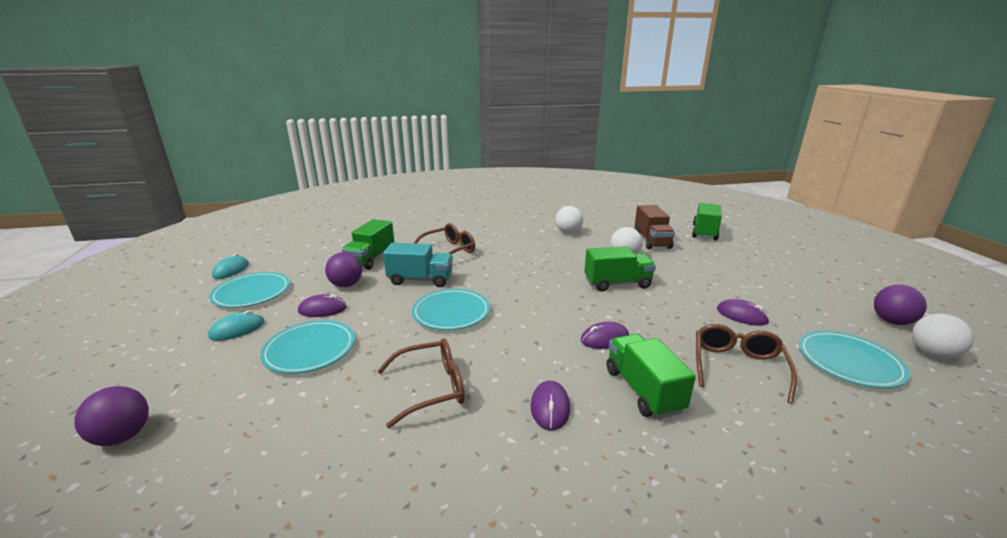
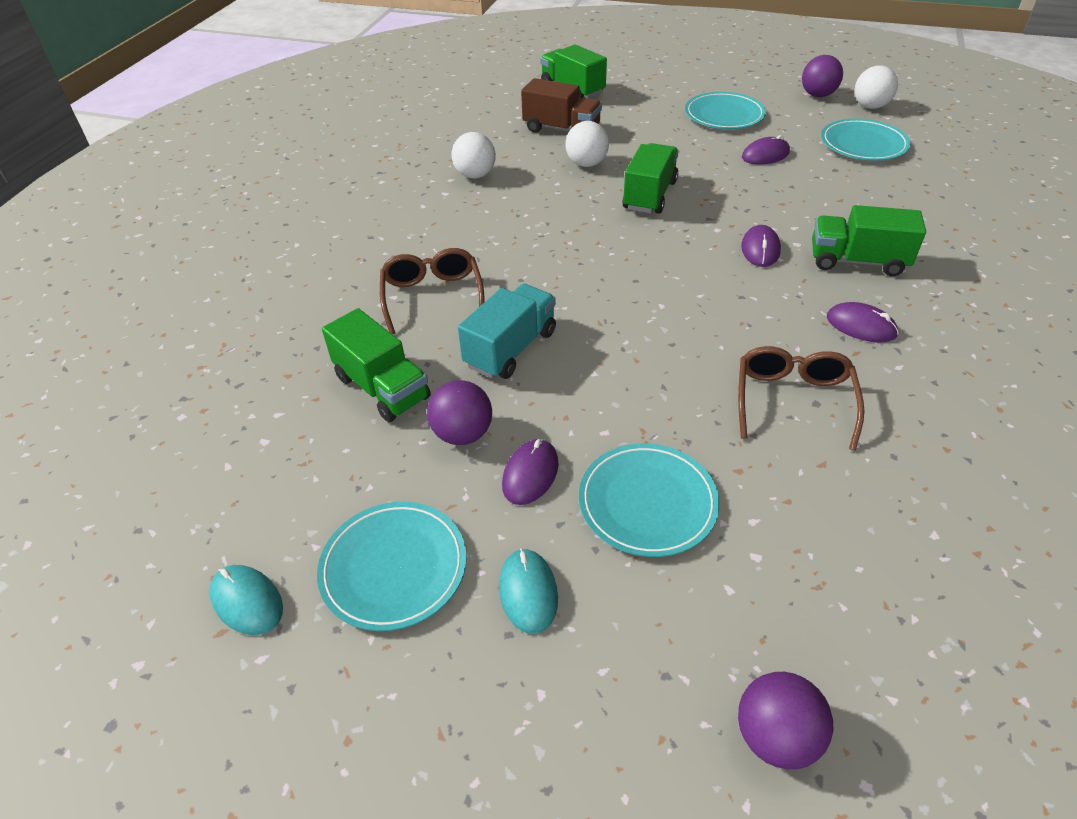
camera: 60 degrees left, 20 degrees up
turquoise plate [412,289,490,330] -> turquoise plate moved to [685,92,766,129]
brown glasses [696,324,797,404] -> none

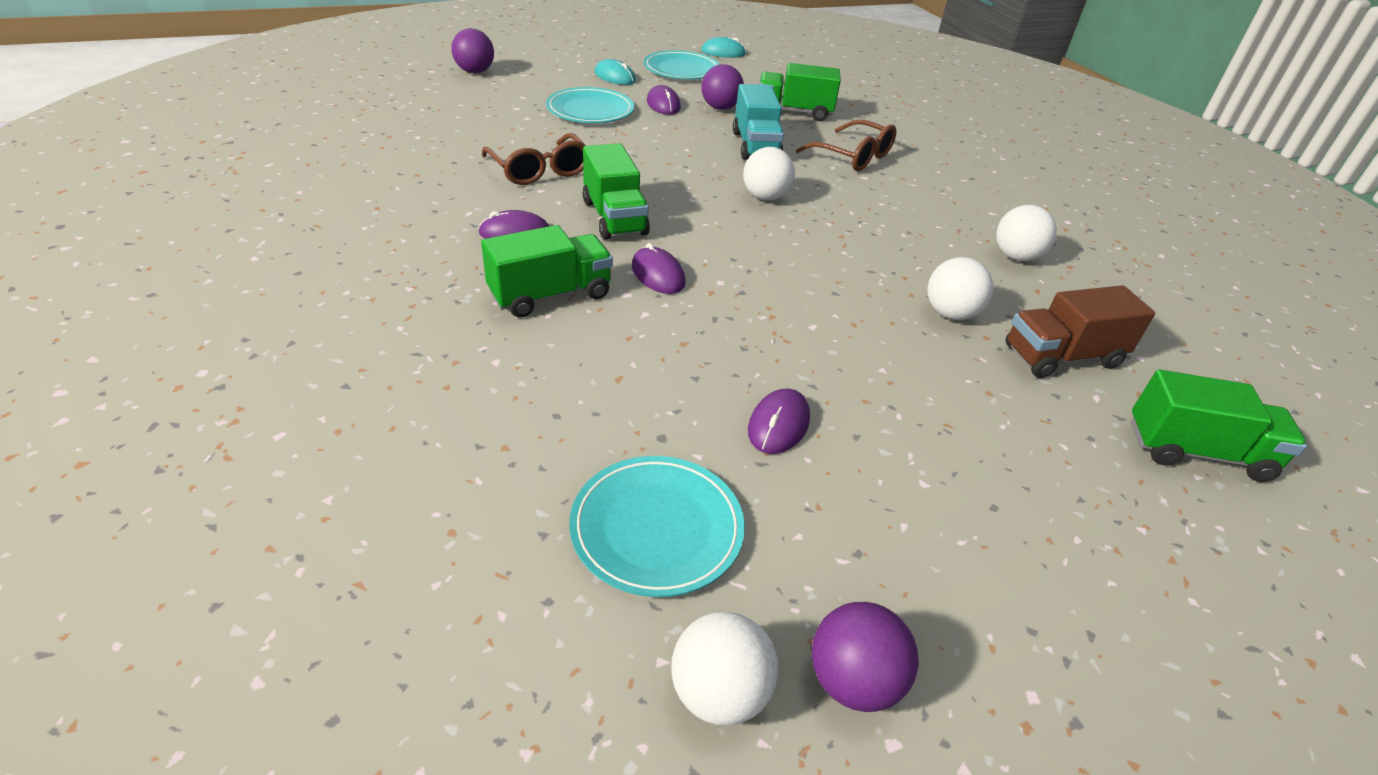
camera: 135 degrees right, 5 degrees down
green truck [622,143,679,214] -> green truck moved to [583,143,650,240]
turquoise plate [685,92,766,129] -> none
none -> white ball [743,147,795,200]

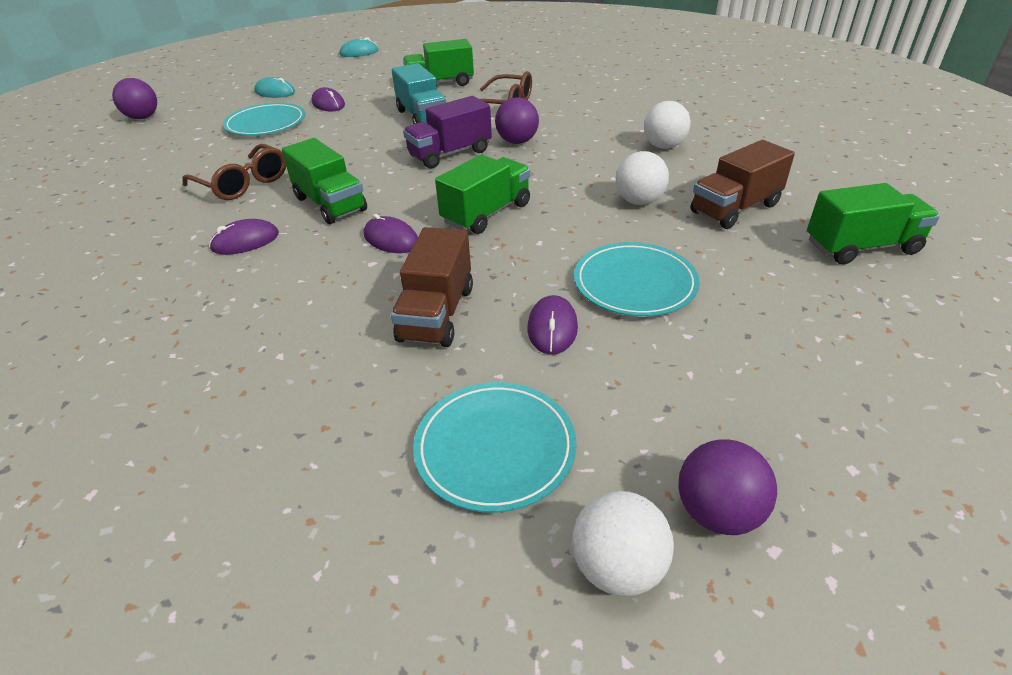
camera: 15 degrees left, 0 degrees up
green truck [481,225,613,318] -> green truck moved to [435,155,530,234]
turquoise plate [643,50,720,79] -> turquoise plate moved to [574,242,700,317]
purple ball [702,64,744,110] -> purple ball moved to [495,98,539,144]
white ball [743,147,795,200] -> purple truck [403,96,492,169]
none -> brown truck [391,227,473,347]

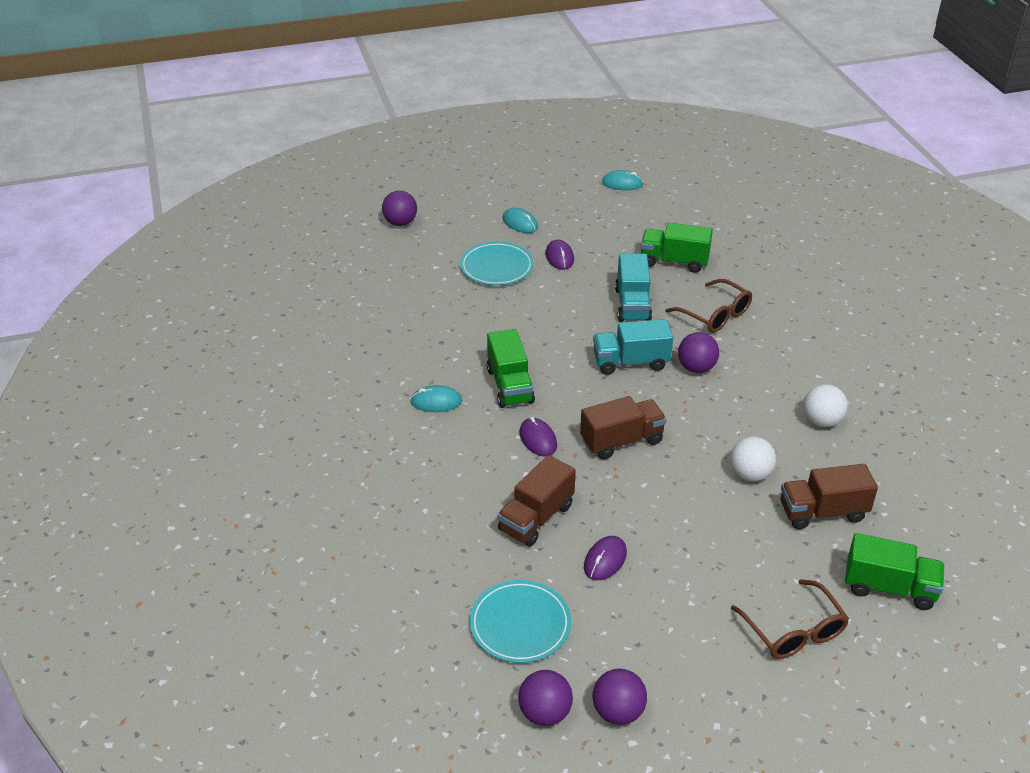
camera: 25 degrees right, 0 degrees up
brown glasses [182,144,286,200] -> brown glasses moved to [731,579,849,659]
purple mouse [209,219,279,255] -> turquoise mouse [410,385,462,412]
purple truck [403,96,492,169] -> turquoise truck [593,319,673,375]
green truck [435,155,530,234] -> brown truck [580,396,667,459]
white ball [572,491,674,597] -> purple ball [518,670,573,726]
turquoise plate [574,242,700,317] -> none

